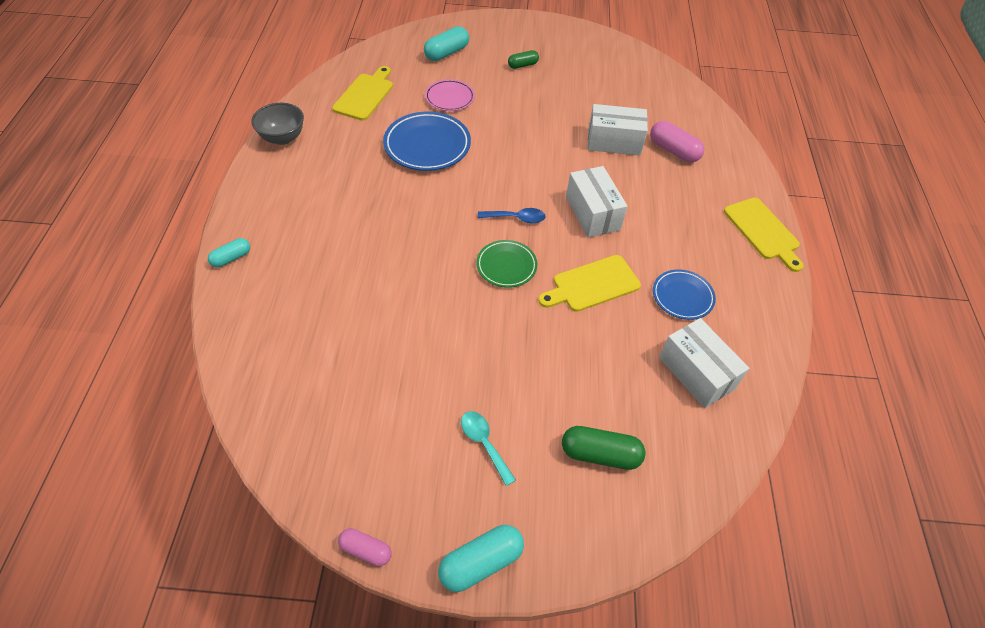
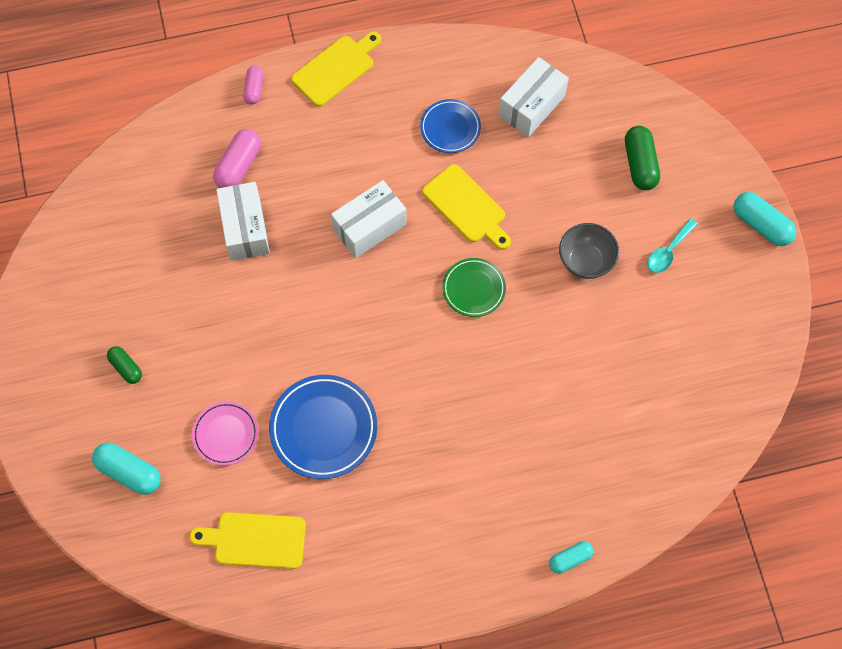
camera: 105 degrees left, 15 degrees up
turquoise capsule [208,238,250,267] -> turquoise capsule turned 60 degrees counterclockwise [549,541,594,573]
grey bowl [251,103,304,145] -> grey bowl moved to [559,223,619,279]
pink capsule [338,528,392,566] -> pink capsule moved to [243,66,263,104]
blue spoon [478,208,546,223] -> none

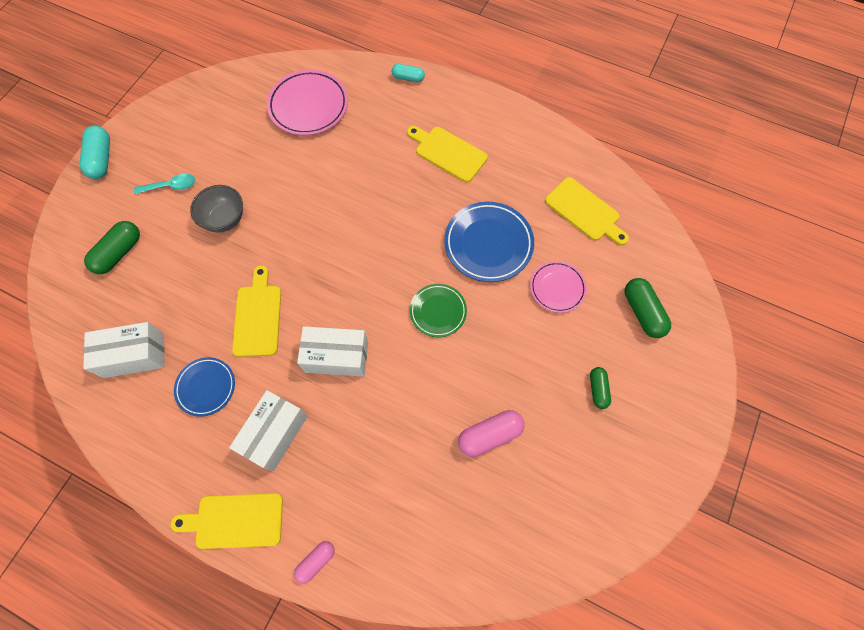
camera: 140 degrees left, 0 degrees up
turquoise capsule [92,443,161,495] -> green capsule [625,278,671,338]
pink capsule [213,129,261,188] -> pink capsule moved to [458,410,524,457]
white box [216,182,270,261] -> white box moved to [229,390,308,471]
green plate [442,258,506,317] -> green plate moved to [410,284,467,337]
none -> pink plate [267,69,348,136]
none -> yellow cutting board [407,126,488,182]

